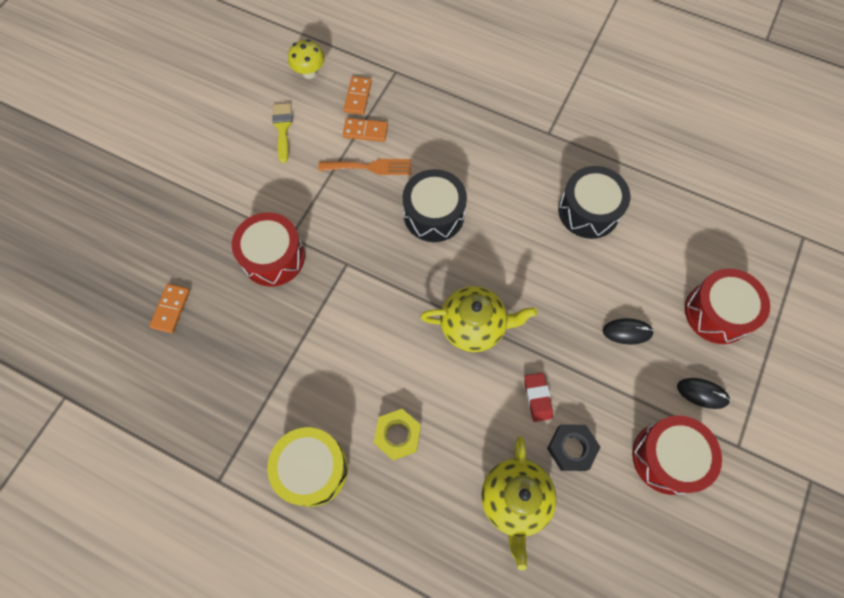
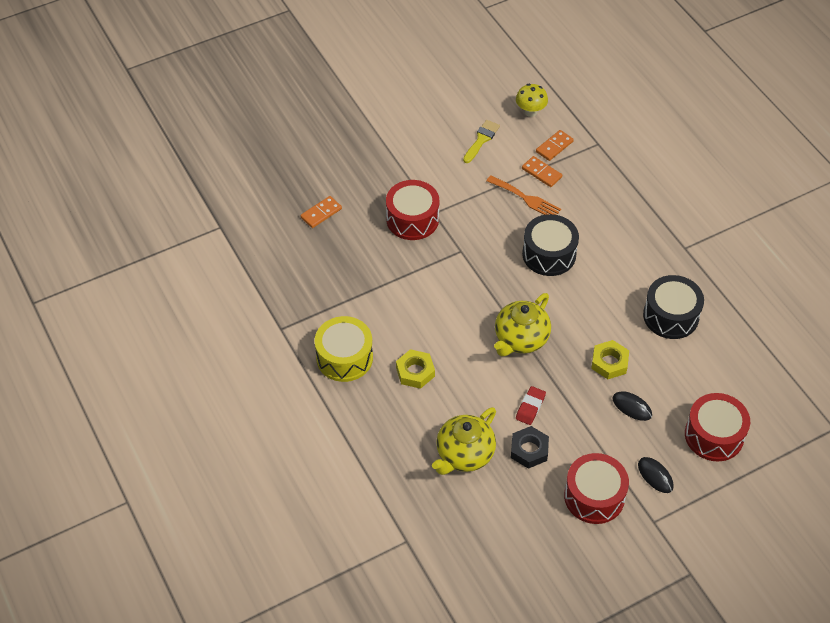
camera: 35 degrees right, 15 degrees down
yellow teapot [420,286,538,352] -> yellow teapot turned 90 degrees clockwise [494,293,551,357]
none -> yellow nut [591,340,629,379]

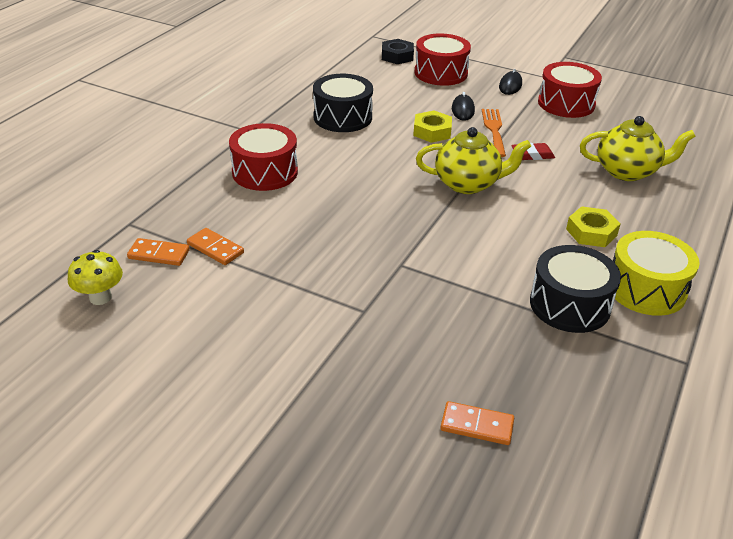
camera: 125 degrees left, 15 degrees down
red drum [386,180,439,240] -> red drum moved to [229,123,298,191]
yellow brush [463,120,500,163] -> none
orange fork [486,175,561,215] -> orange fork moved to [482,109,506,157]
black nut [511,426,549,469] -> black nut moved to [382,39,414,64]
orange domino [522,156,562,187] -> orange domino turned 60 degrees counterclockwise [187,228,244,265]
black drum [522,214,579,276] -> black drum moved to [530,245,621,333]

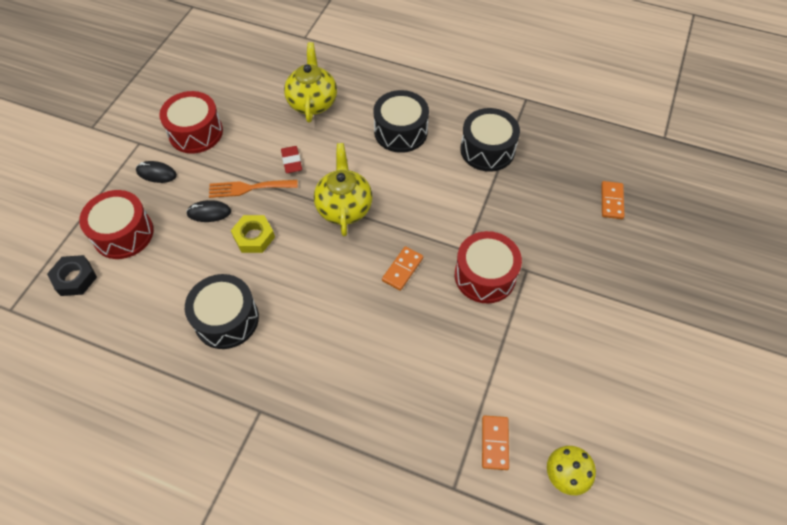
camera: 95 degrees left, 20 degrees up
orange domino [187,228,244,265] -> orange domino moved to [382,246,423,291]
red drum [229,123,298,191] -> red drum moved to [455,231,522,303]
yellow nut [566,206,620,247] -> black drum [373,90,429,153]
yellow drum [613,231,700,316] -> none

